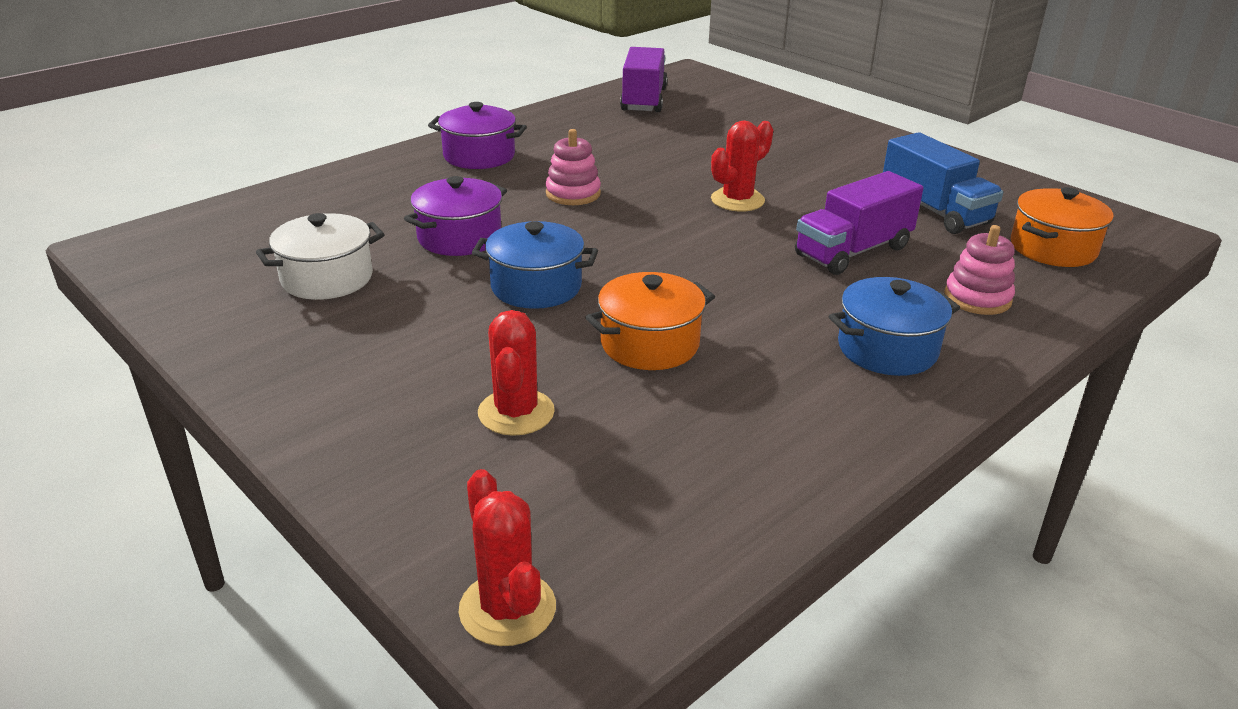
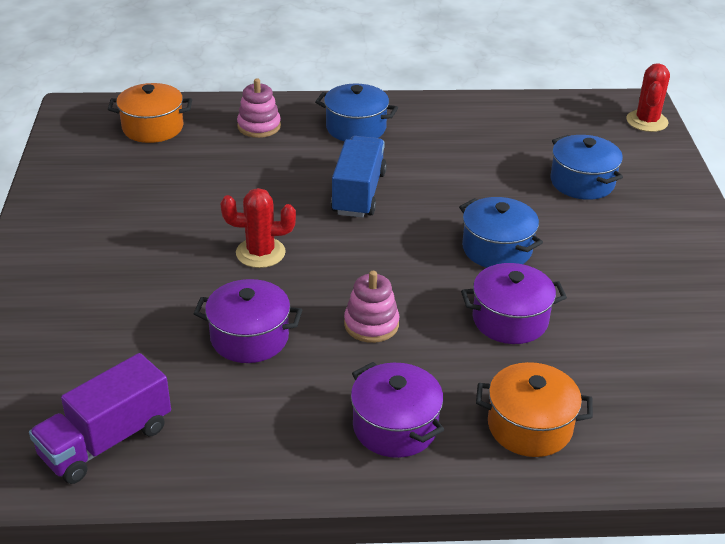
camera: 140 degrees left, 5 degrees up
white pot [256,213,385,300] -> none
red cactus [478,310,555,436] -> blue pot [550,135,623,200]
orange pot [585,272,715,370] -> orange pot moved to [476,362,593,457]
purple truck [795,171,923,275] -> none
blue truck [883,132,1003,234] -> blue truck moved to [331,136,387,218]
none -> purple pot [194,279,302,363]

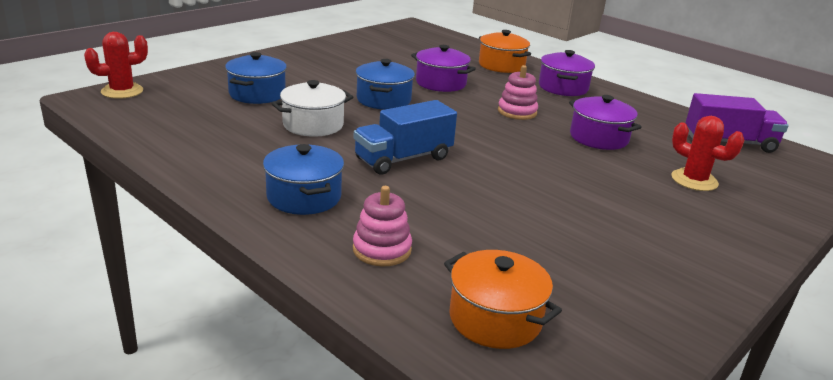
camera: 135 degrees left, 10 degrees down
red cactus [221,188,296,268] -> red cactus moved to [671,116,745,191]
none -> white pot [271,80,353,137]

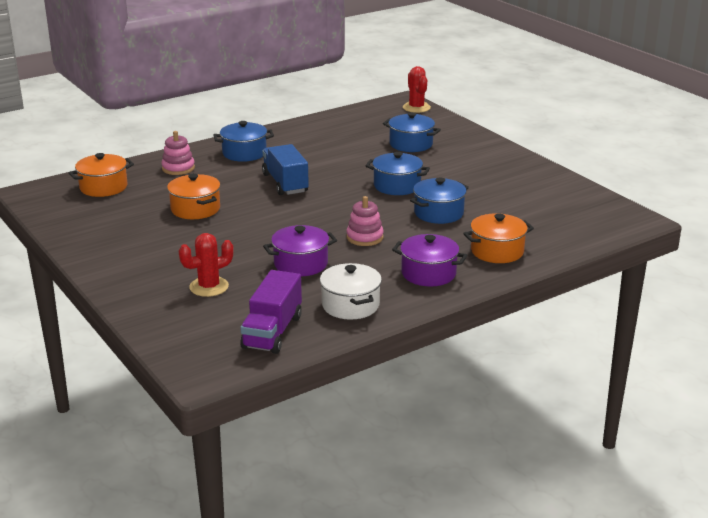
camera: 105 degrees right, 0 degrees up
white pot [271,80,353,137] -> white pot moved to [320,263,382,320]
purple pot [411,45,476,92] -> blue pot [410,177,469,224]
none -> orange pot [167,174,220,219]

